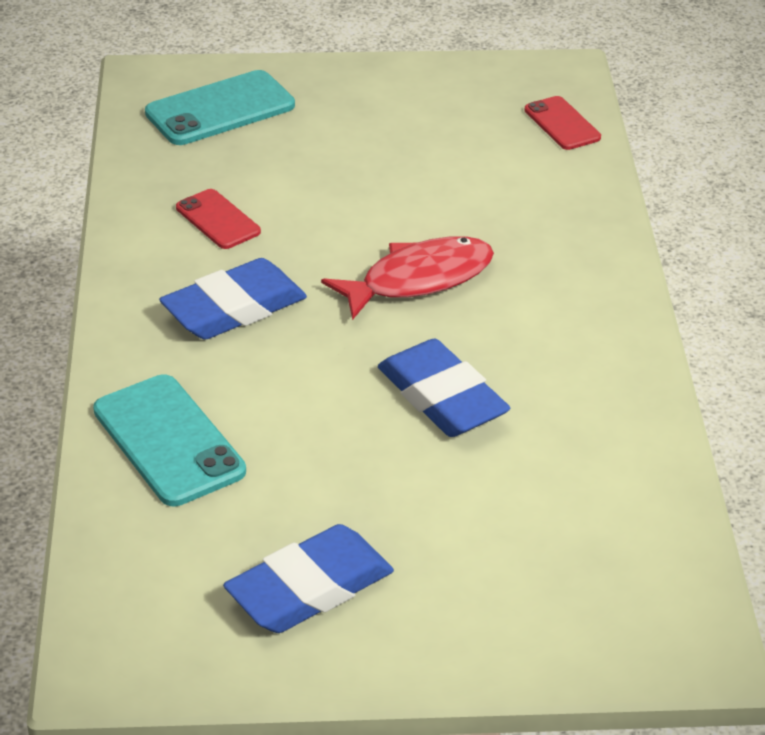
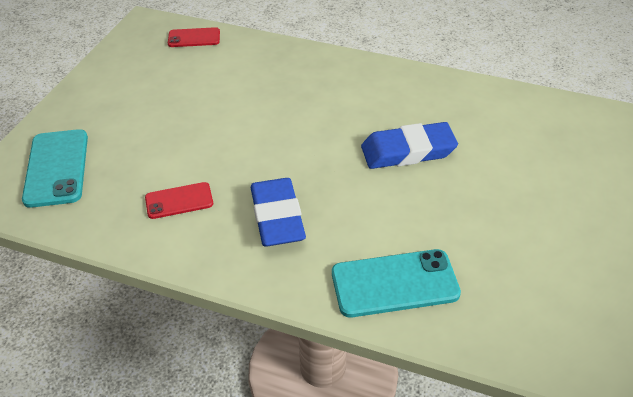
camera: 65 degrees left, 5 degrees up
blue eraser [223,524,394,633] -> none
red fish [321,236,494,320] -> none

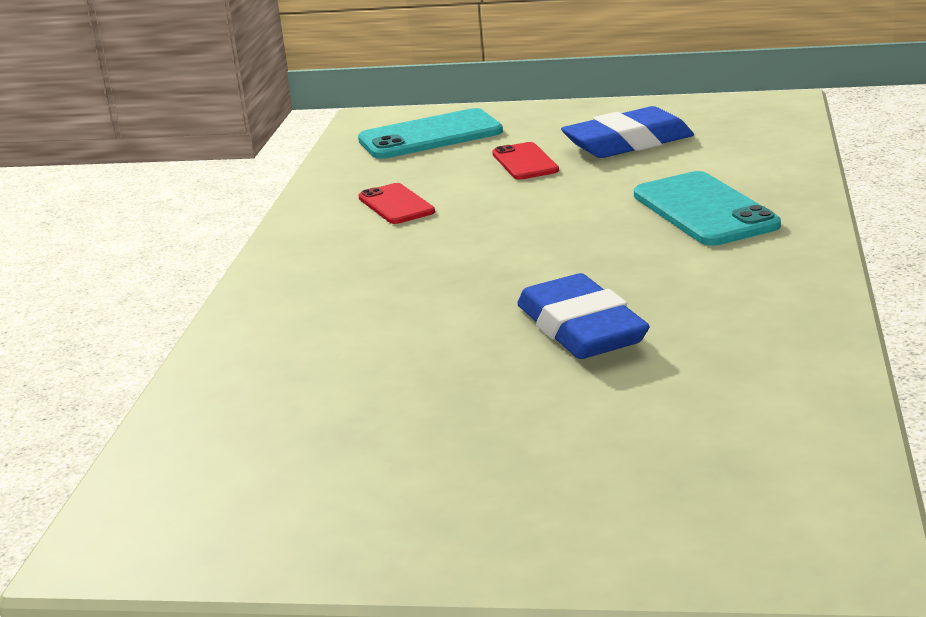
camera: 80 degrees right, 20 degrees down
red phone [168,27,220,47] -> red phone moved to [492,142,559,180]
blue eraser [251,178,306,247] -> blue eraser moved to [561,106,694,158]
turquoise phone [332,249,461,317] -> turquoise phone moved to [634,171,781,246]

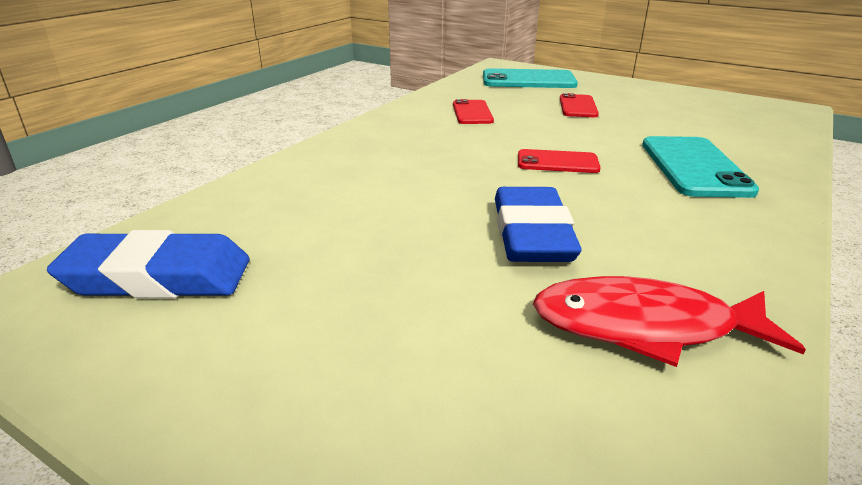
camera: 20 degrees right, 5 degrees up
blue eraser [561,106,694,158] -> blue eraser moved to [47,230,250,298]
none -> red phone [518,149,601,173]
none -> red fish [533,276,806,367]

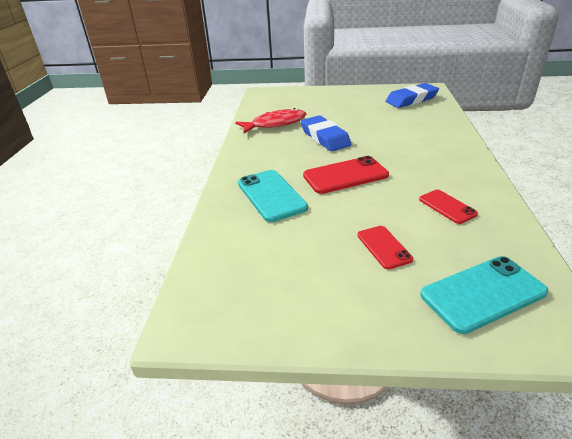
camera: 155 degrees right, 5 degrees up
red phone [518,149,601,173] -> red phone [303,156,389,194], size x1.67

